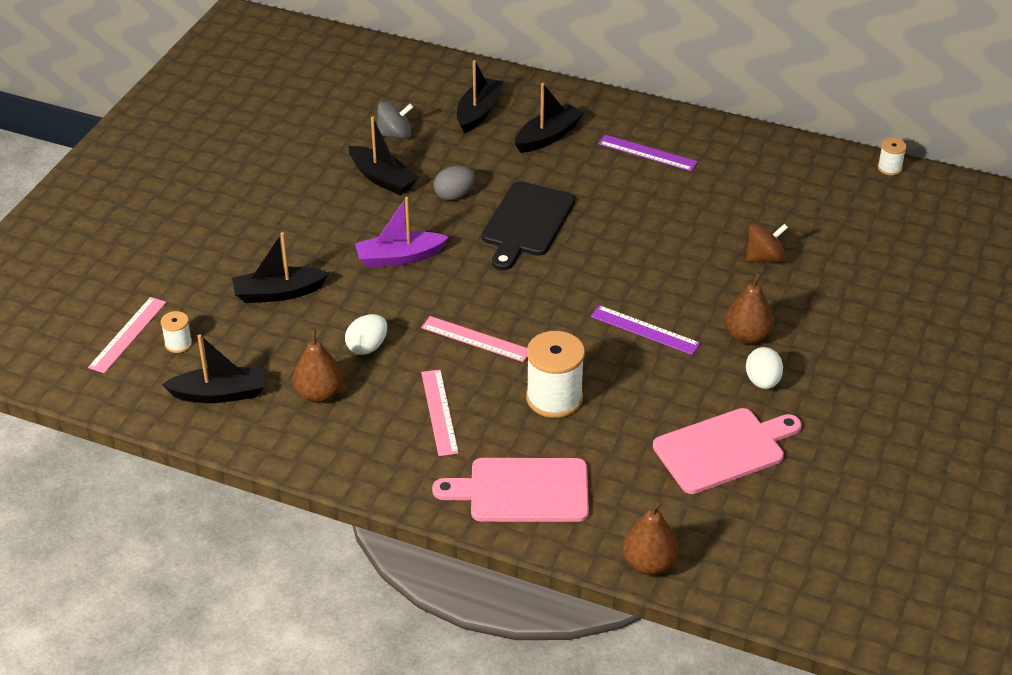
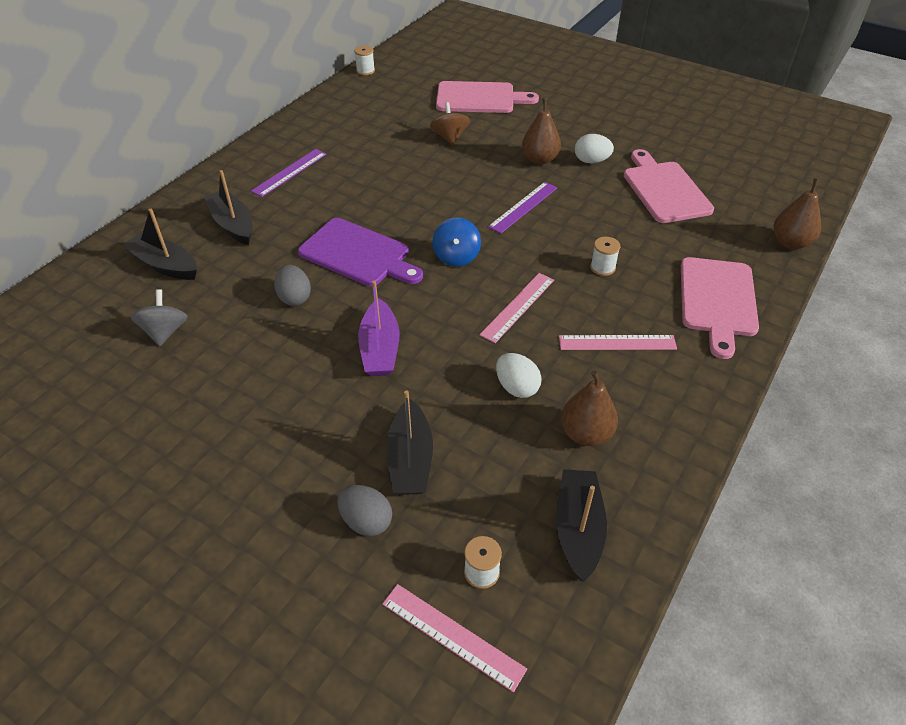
camera: 80 degrees left, 5 degrees up
black boat [348,116,419,195] -> none
black cutting board [482,181,575,270] -> purple cutting board [298,218,423,286]
white spool [526,331,585,418] -> white spool [590,237,620,276], size x0.50
none -> grey egg [337,485,392,536]
none -> blue spinning top [433,217,481,267]
none -> pink cutting board [436,81,539,113]

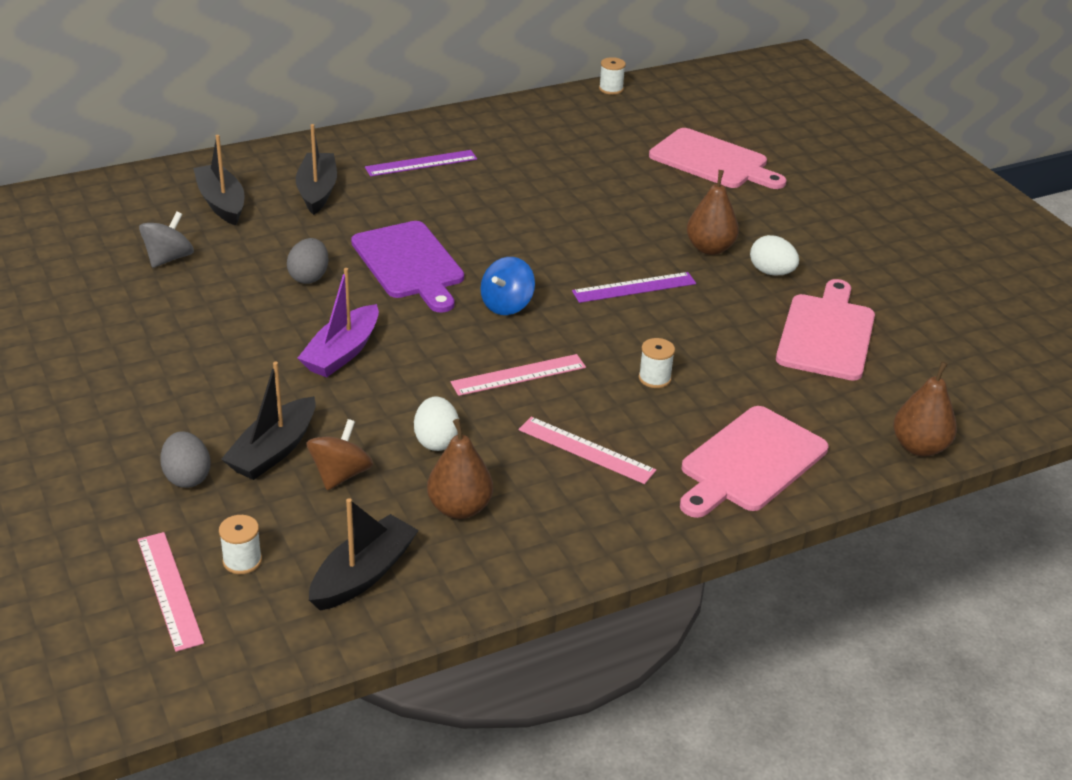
camera: 30 degrees right, 10 degrees down
brown spinning top [430,102,470,145] -> brown spinning top moved to [307,419,373,490]

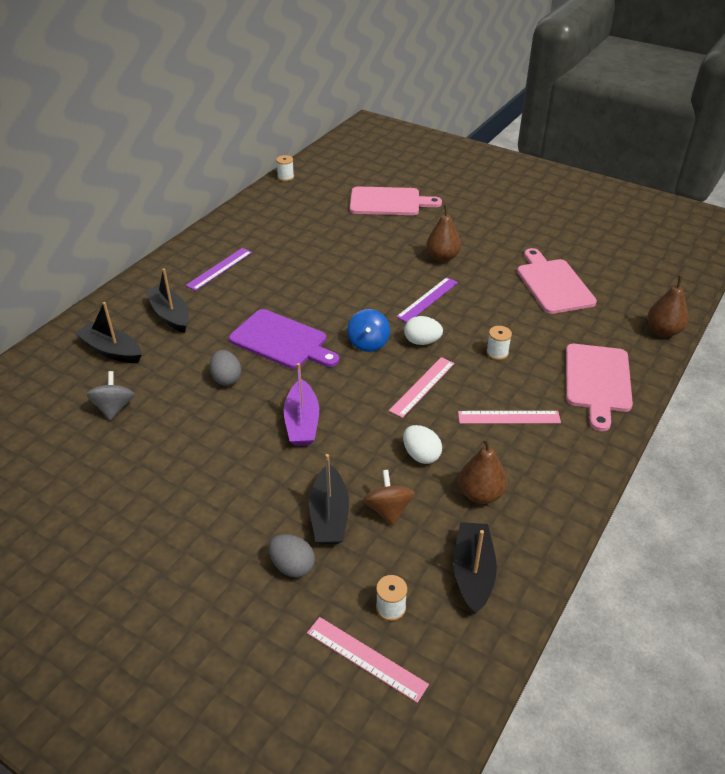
camera: 30 degrees left, 5 degrees up
white egg [750,235,799,275] -> white egg moved to [404,316,443,345]

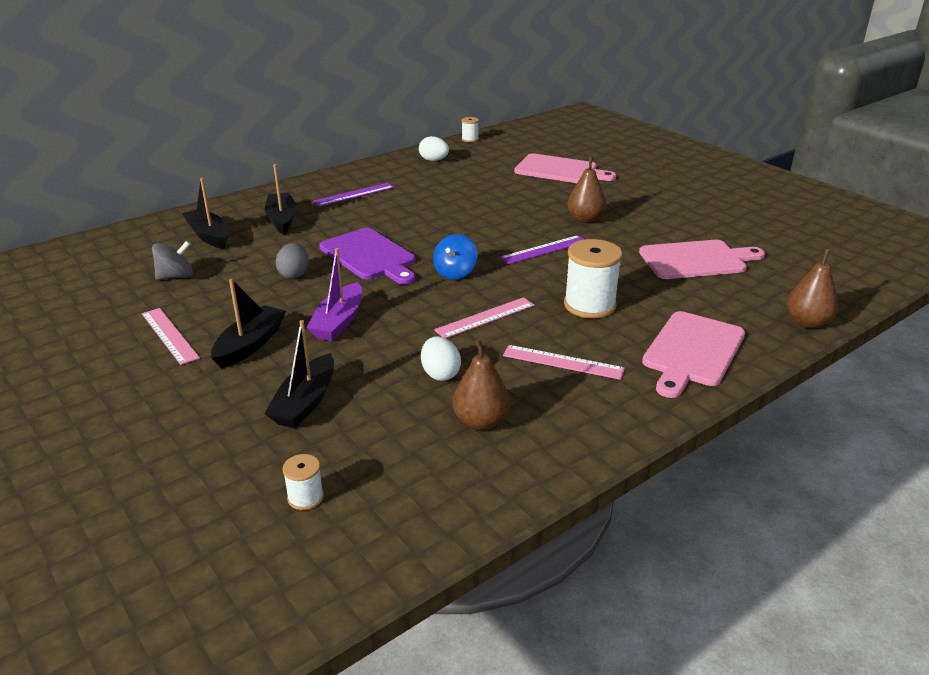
camera: 20 degrees right, 10 degrees down
grey spinning top [86,371,135,420] -> grey spinning top turned 45 degrees clockwise [152,241,193,280]
grey egg [268,534,315,578] -> none
pink ruler [307,617,429,703] -> pink ruler moved to [142,308,200,365]
brown spinning top [363,470,415,526] -> none
white egg [404,316,443,345] -> white egg moved to [419,136,449,161]
black boat [453,522,497,614] -> black boat moved to [211,279,286,369]
white spool [486,326,512,360] -> white spool [564,239,623,318], size x2.00
pink cutting board [517,248,597,314] -> pink cutting board turned 75 degrees clockwise [639,240,765,279]

